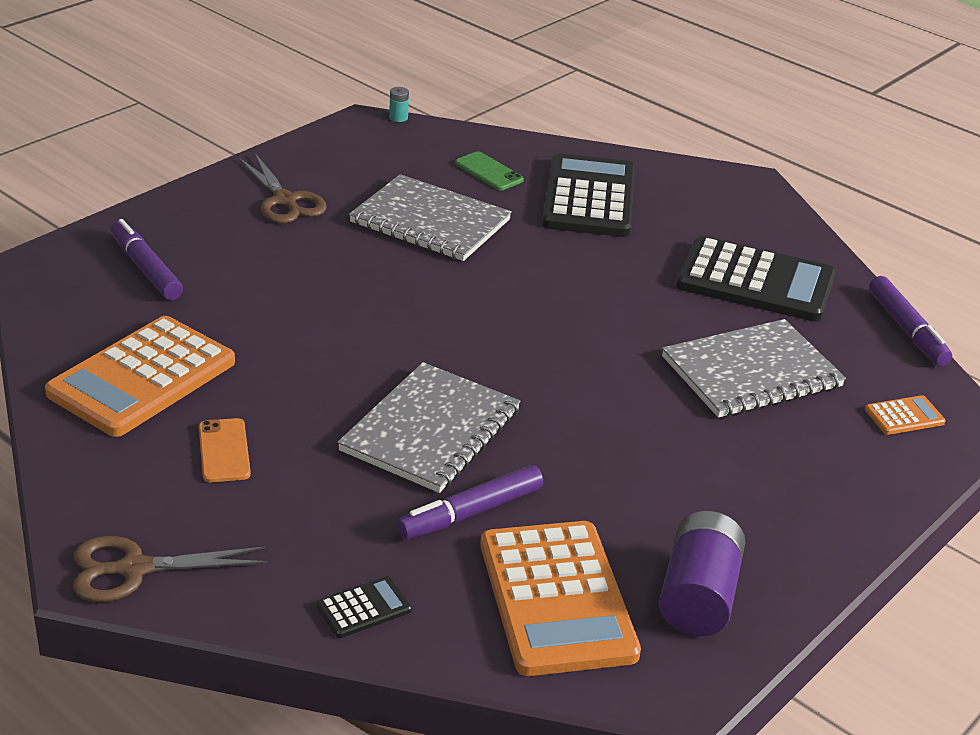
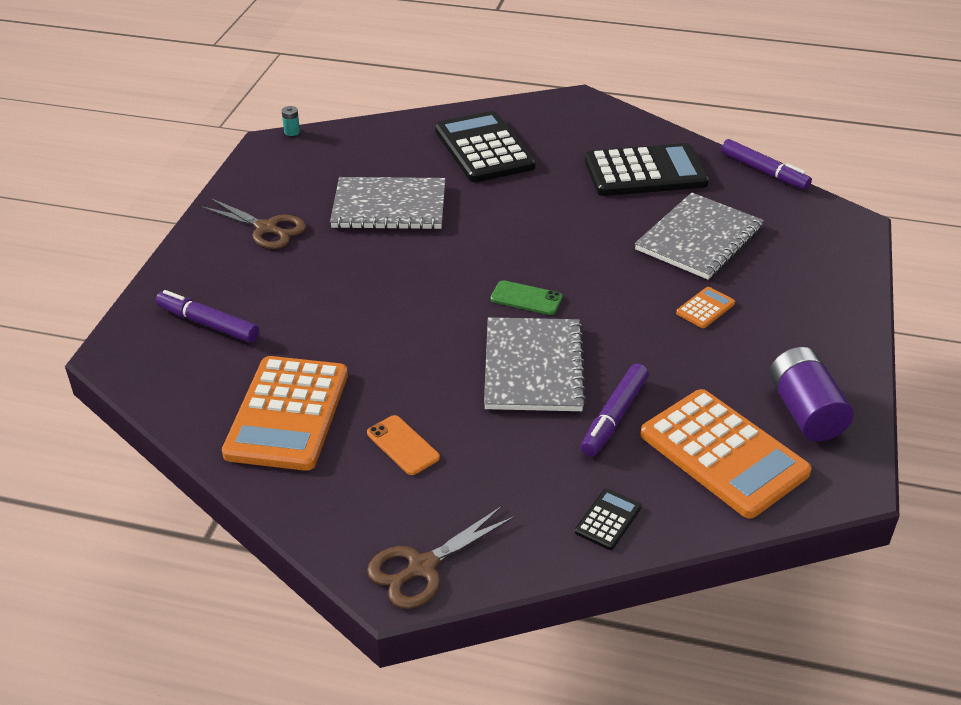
camera: 25 degrees left, 5 degrees up
green phone [455,151,524,190] -> green phone moved to [490,280,563,315]
orange calculator [865,395,946,435] -> orange calculator moved to [676,287,735,328]

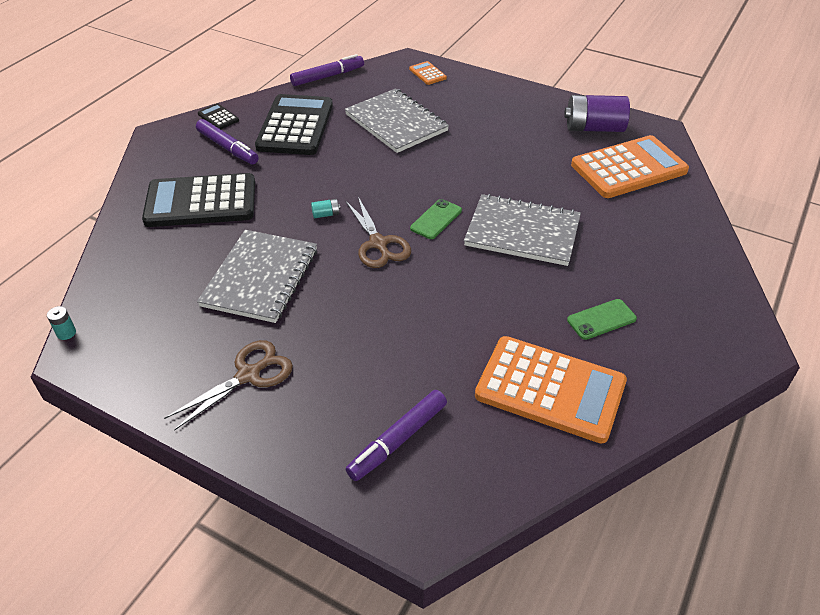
camera: 75 degrees left, 5 degrees up
orange phone [367,415,440,475] -> green phone [567,299,637,340]
brown scissors [367,506,515,609] -> brown scissors moved to [345,197,411,268]
black calculator [575,488,642,550] -> black calculator moved to [198,103,239,129]
purple marker [581,363,649,456] -> purple marker moved to [196,119,259,164]
orange calculator [676,287,735,328] -> orange calculator moved to [409,61,447,85]
none -> turquoise battery [311,199,340,218]

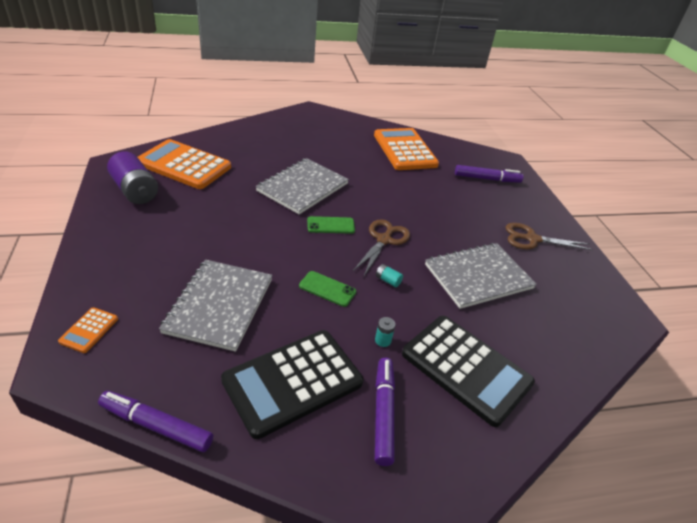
camera: 135 degrees left, 5 degrees down
turquoise battery [47,306,76,340] -> turquoise battery moved to [375,317,395,347]
black calculator [198,103,239,129] -> none
grey notebook [464,194,581,266] -> grey notebook turned 60 degrees clockwise [256,158,349,214]
green phone [567,299,637,340] -> green phone moved to [299,271,356,307]

